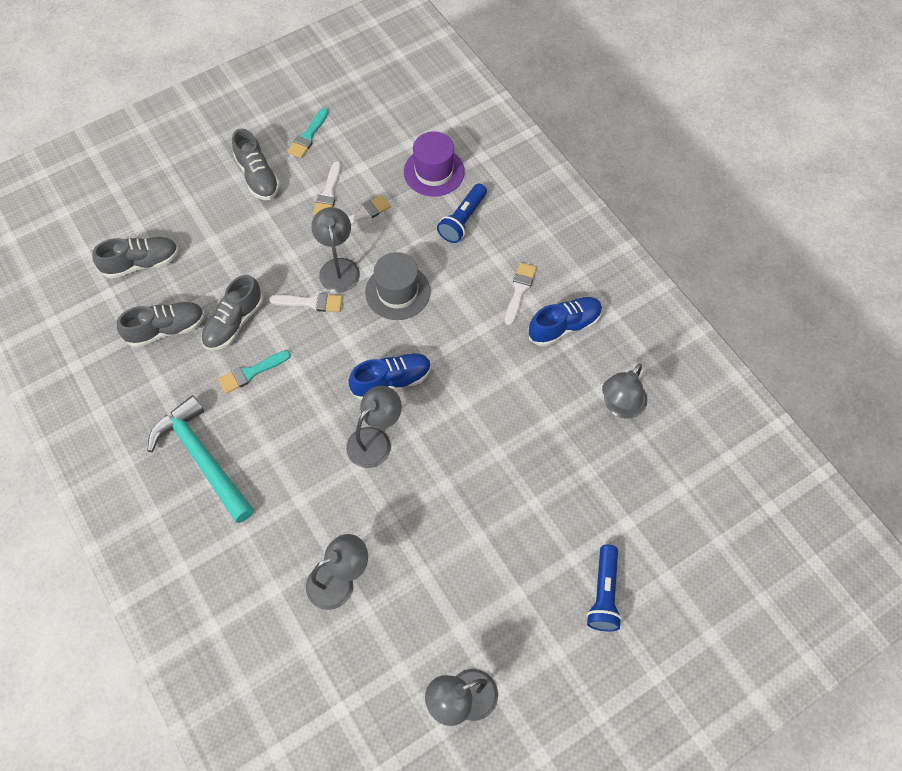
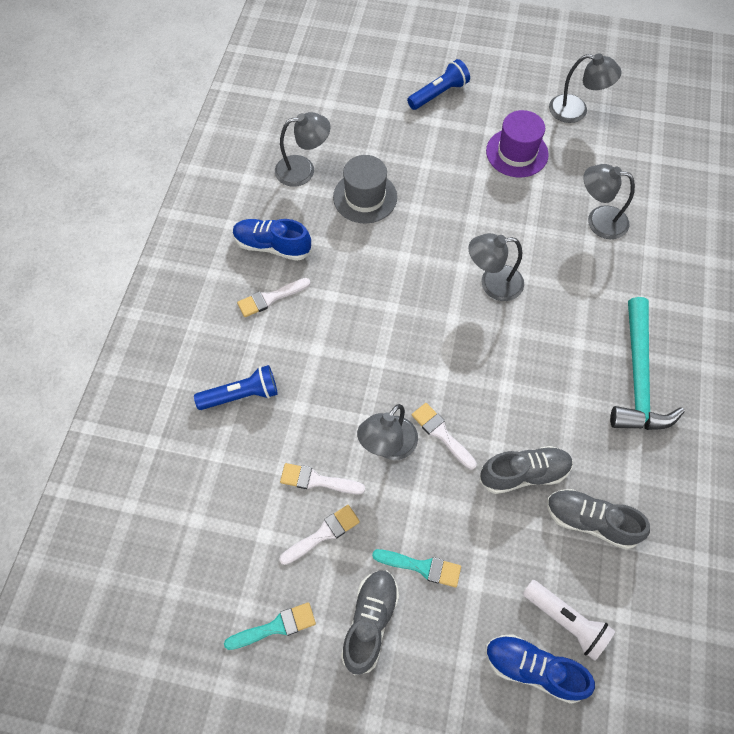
camera: 135 degrees left, 0 degrees up
grey shoe [92,237,179,279] -> white flashlight [523,580,615,661]
turquoise brush [218,350,291,394] -> turquoise brush moved to [372,549,461,587]
blue shoe [348,353,431,400] -> blue shoe moved to [486,634,595,704]
grey hat [365,252,430,320] -> grey hat moved to [333,155,397,224]
purple hat [404,132,465,197] -> purple hat moved to [486,110,549,177]

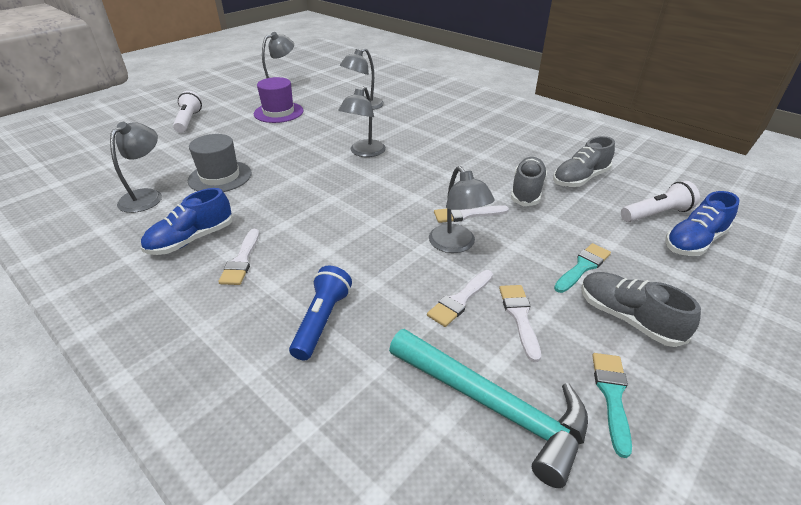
camera: 60 degrees left, 25 degrees down
blue flashlight [407,59,470,110] -> white flashlight [173,91,202,133]
turquoise hammer [610,297,685,430] -> turquoise hammer moved to [389,329,588,488]

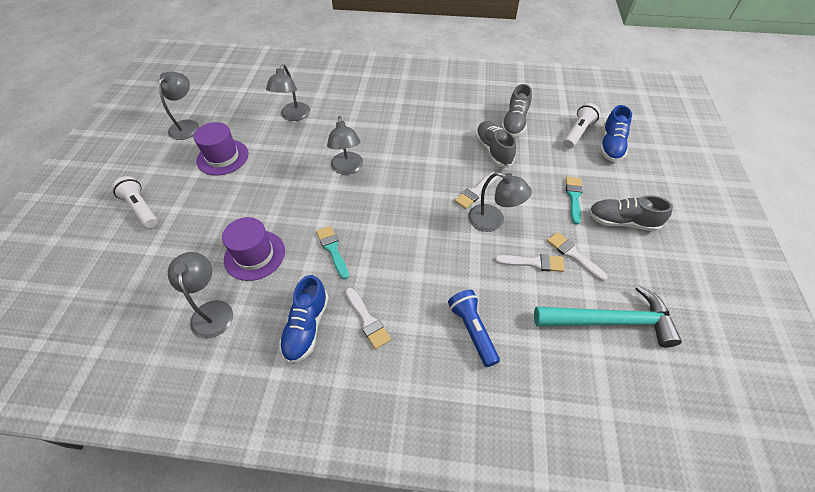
camera: 35 degrees left, 15 degrees up
grey hat [188,134,252,192] -> purple hat [222,217,285,281]
white brush [427,270,493,327] -> white brush turned 90 degrees counterclockwise [495,254,565,272]
turquoise brush [592,353,632,458] -> turquoise brush moved to [316,226,349,280]

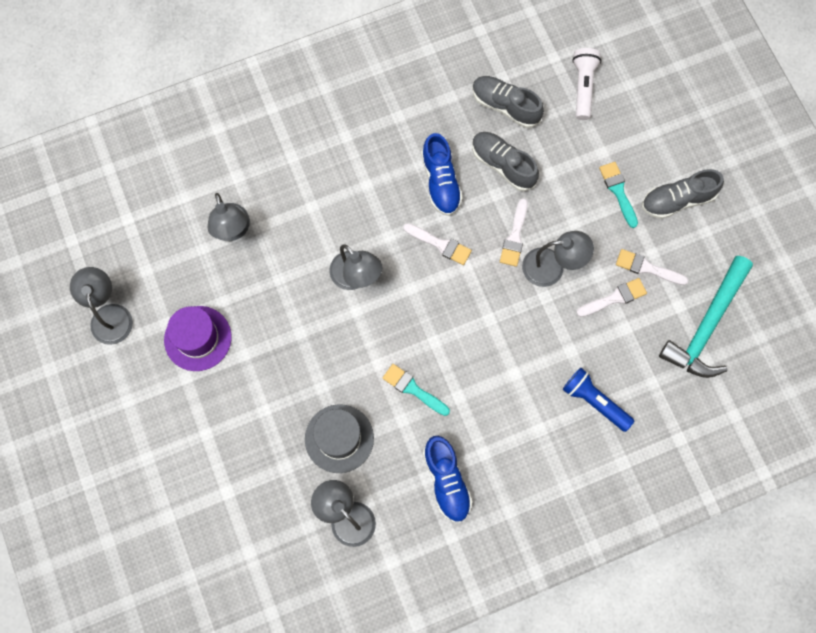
camera: 30 degrees left, 20 degrees up
white flashlight [112,176,158,228] -> none
purple hat [222,217,285,281] -> grey hat [305,404,374,473]
white brush [345,288,391,349] -> white brush moved to [403,223,472,265]
grey shoe [501,84,532,137] -> grey shoe turned 135 degrees clockwise [472,76,544,128]
turquoise hammer [534,285,682,347] -> turquoise hammer turned 150 degrees clockwise [659,256,753,378]
blue shoe [600,105,632,162] -> blue shoe moved to [421,133,463,216]

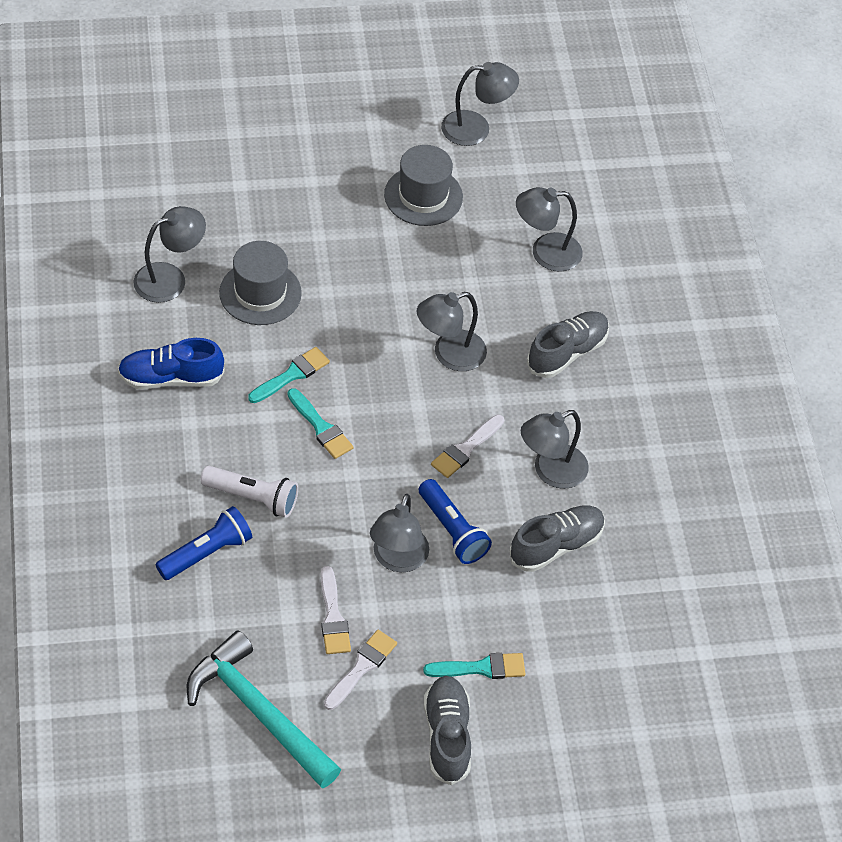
camera: 100 degrees right, 20 degrees down
purple hat [164,306,231,371] -> grey hat [384,145,463,226]
blue shoe [421,133,463,216] -> grey lamp [521,410,589,489]
grey shoe [472,76,544,128] -> grey shoe moved to [527,311,609,378]
white brush [500,198,528,267] -> blue flashlight [419,479,492,564]
white flashlight [572,48,601,120] -> white flashlight moved to [200,466,298,518]
none -> turquoise brush [288,388,353,459]

